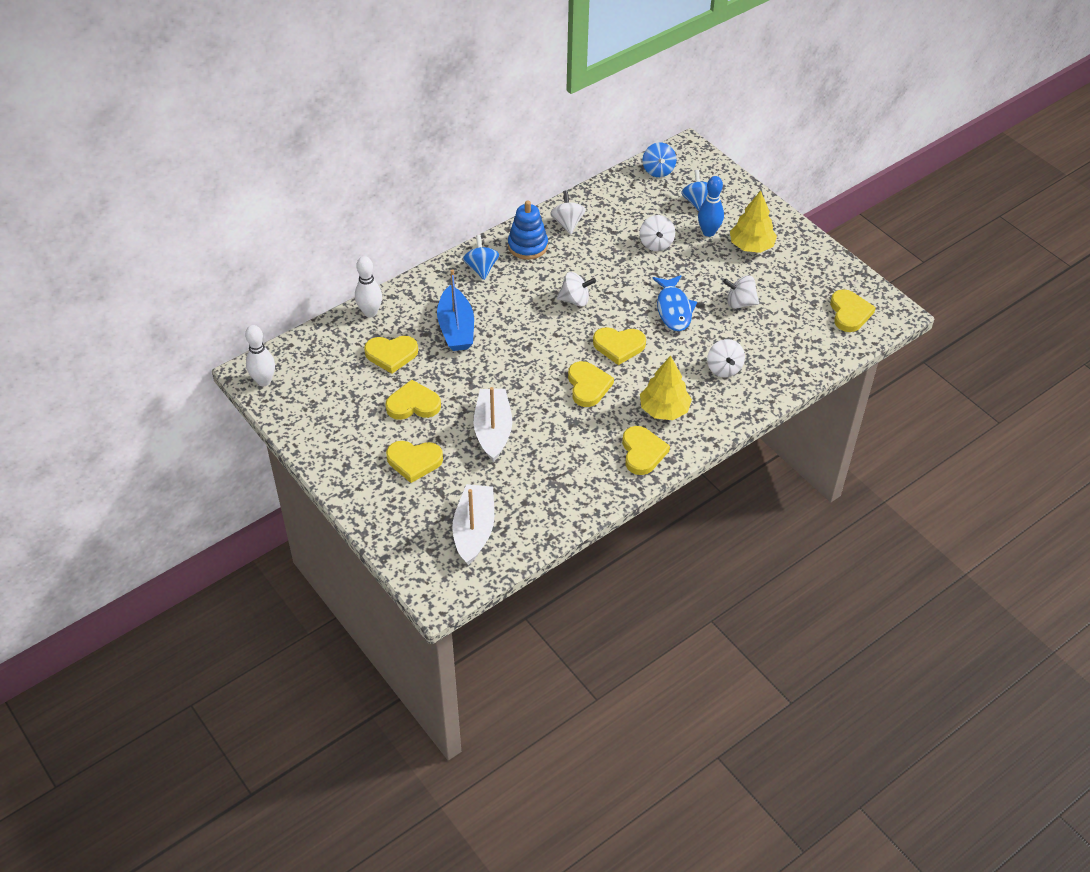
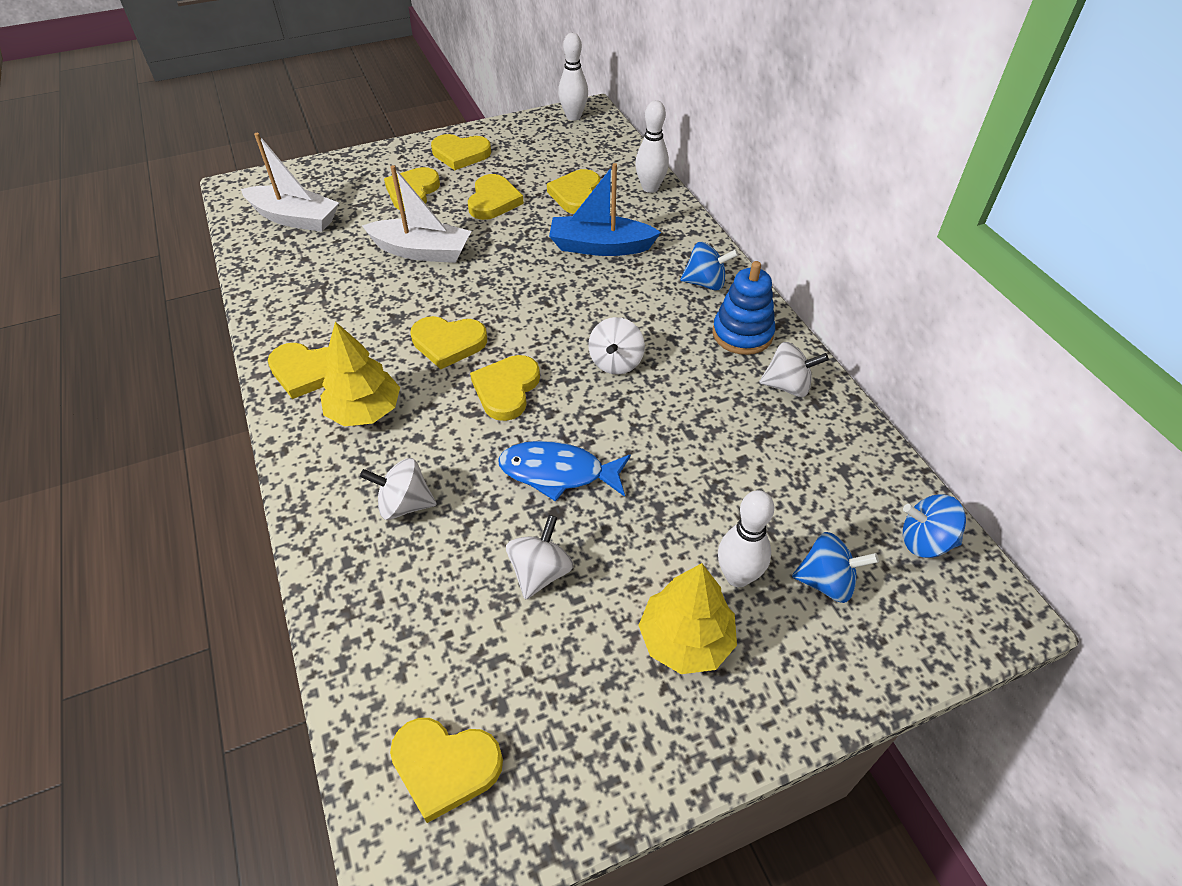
camera: 105 degrees right, 0 degrees up
white spinning top [640,215,675,251] -> none
blue bowling pin [698,176,724,237] -> white bowling pin [718,490,774,587]
none -> yellow heart [431,134,491,170]

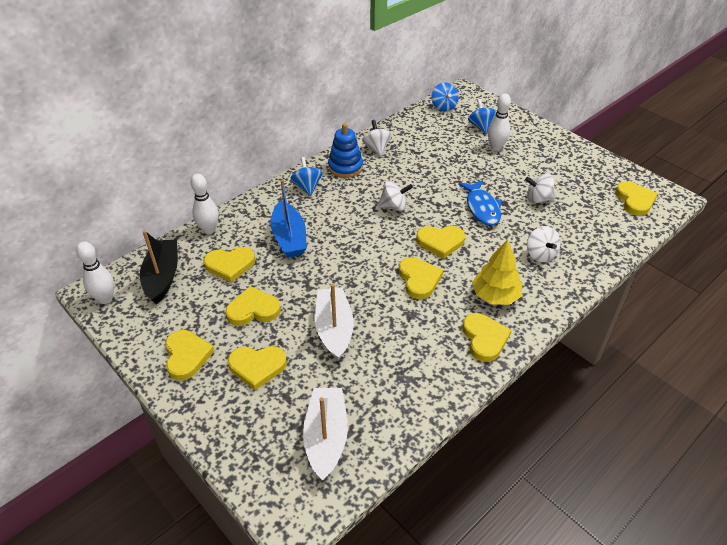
camera: 110 degrees left, 5 degrees down
yellow tree [638,563,737,674] -> none
none -> black boat [140,230,178,305]

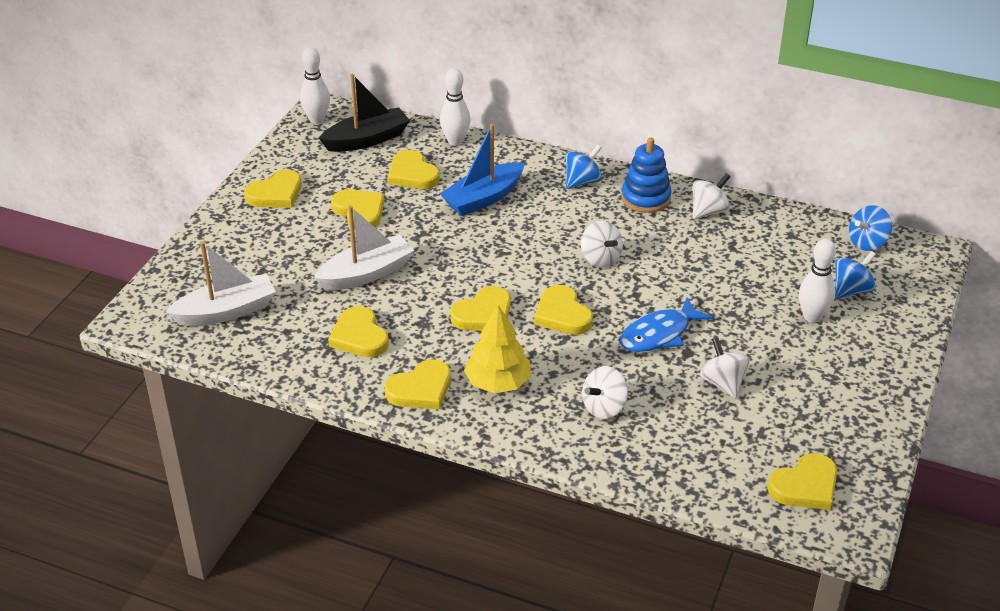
camera: 65 degrees right, 5 degrees down
yellow heart [228,346,287,390] -> yellow heart moved to [328,306,389,357]

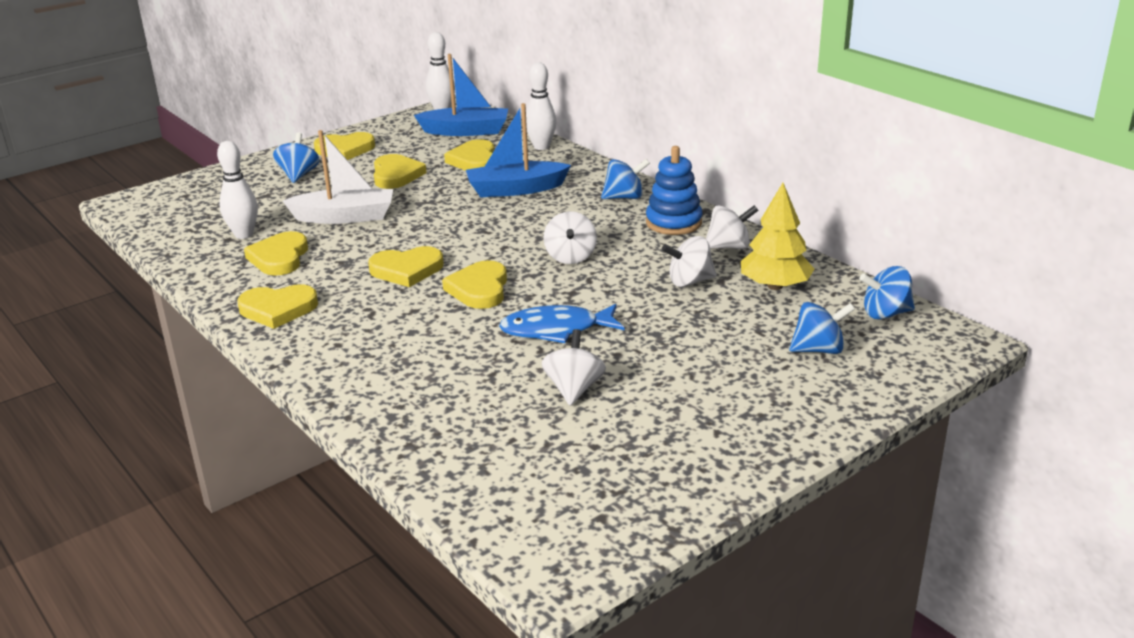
camera: 30 degrees right, 10 degrees down
white boat [166,242,276,326] -> none
black boat [319,74,410,152] -> blue boat [414,54,508,136]
yellow tree [464,305,531,393] -> yellow tree moved to [741,183,814,290]
white spinning top [582,366,628,419] -> white spinning top moved to [662,236,717,287]
yellow heart [768,453,837,510] -> none
white bowling pin [799,238,836,323] -> white bowling pin moved to [217,141,258,239]
none -> blue spinning top [273,133,320,183]

